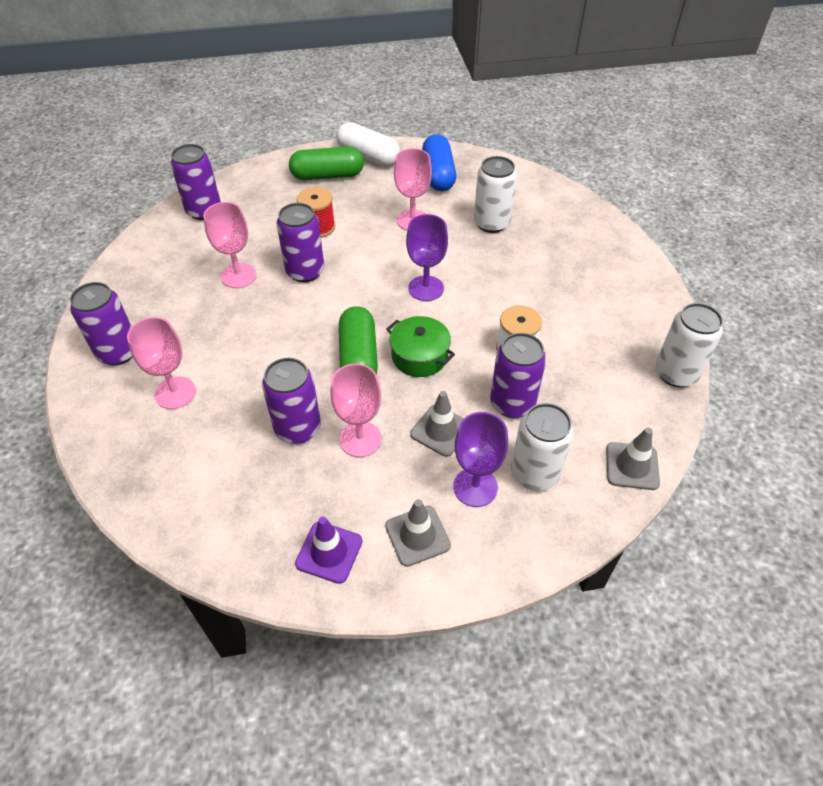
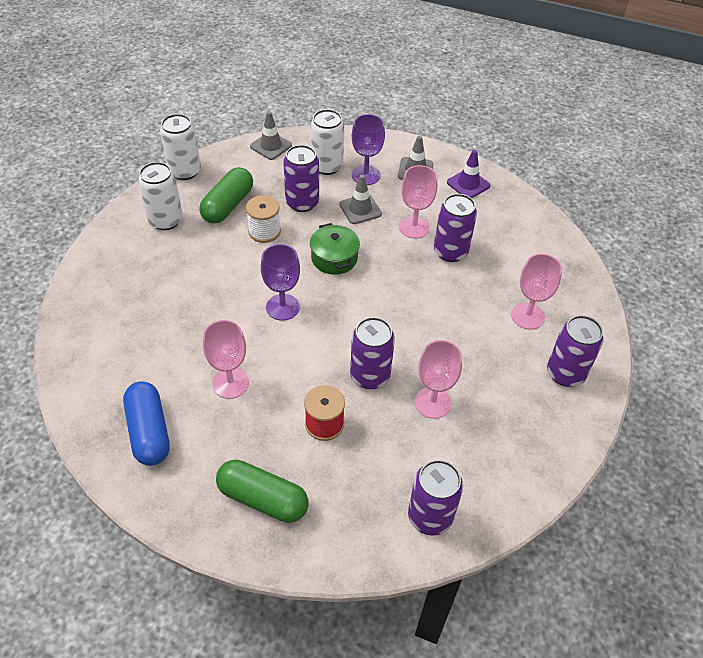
camera: 150 degrees left, 0 degrees up
white capsule [336,122,400,167] -> none
green capsule [339,306,378,375] -> green capsule moved to [199,167,253,223]
blue capsule [422,134,456,191] -> blue capsule turned 45 degrees counterclockwise [123,381,170,466]
white can [474,156,517,233] -> white can moved to [138,162,183,230]

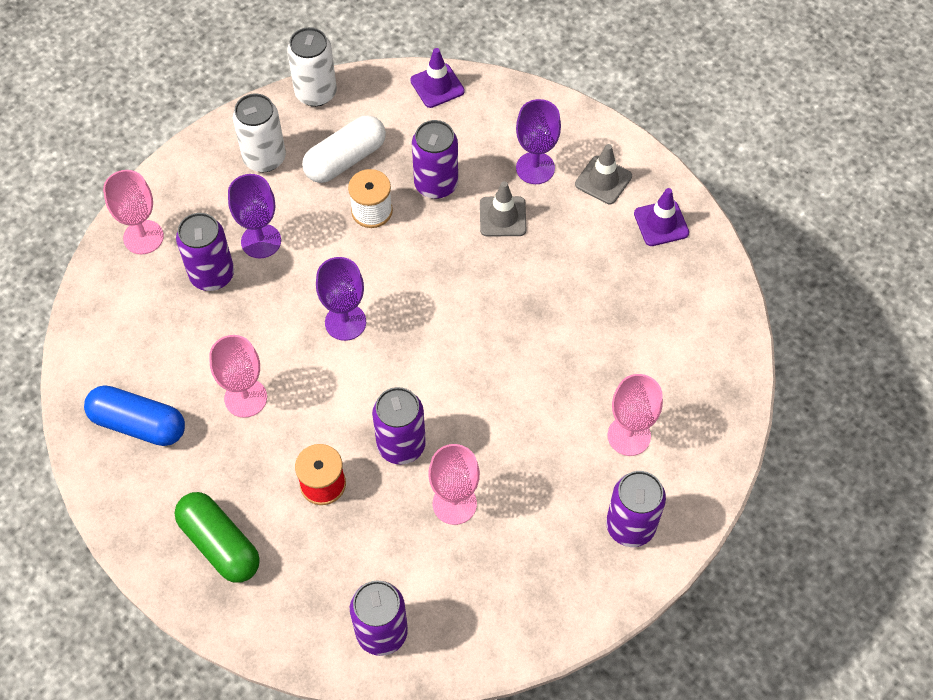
camera: 25 degrees right, 10 degrees up
blue capsule [123,381,170,466] -> blue capsule turned 75 degrees counterclockwise [84,386,185,446]
green capsule [199,167,253,223] -> white capsule [302,115,386,183]
grey traffic cone [250,111,292,160] -> purple traffic cone [410,48,465,108]
white can [310,109,344,175] -> none
green pot [310,223,360,275] -> none
pink goblet [399,165,437,239] -> pink goblet moved to [103,170,164,254]
purple can [434,194,477,262] -> purple can moved to [176,213,234,291]
none -> purple goblet [228,174,281,258]

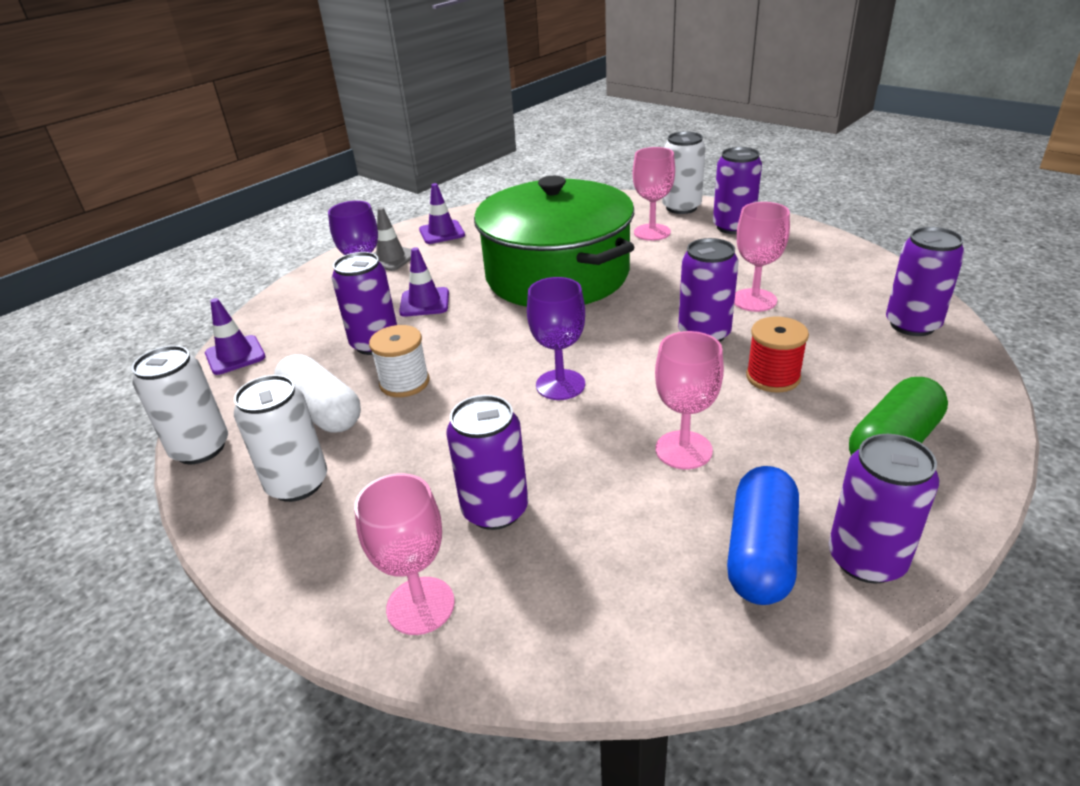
camera: 90 degrees left, 25 degrees down
purple goblet [228,174,281,258] -> none
grey traffic cone [480,181,526,237] -> purple traffic cone [399,247,449,317]
none -> green pot [474,176,635,307]
none -> white can [662,131,706,214]
none -> purple can [829,434,939,584]

